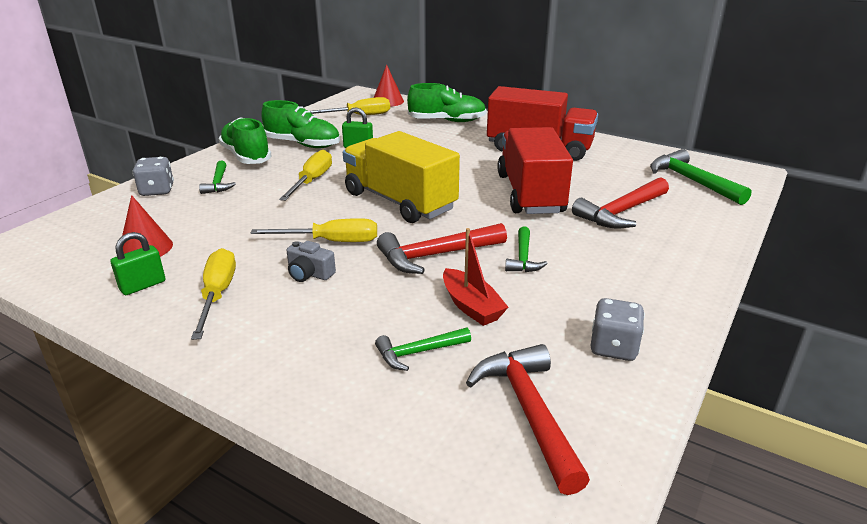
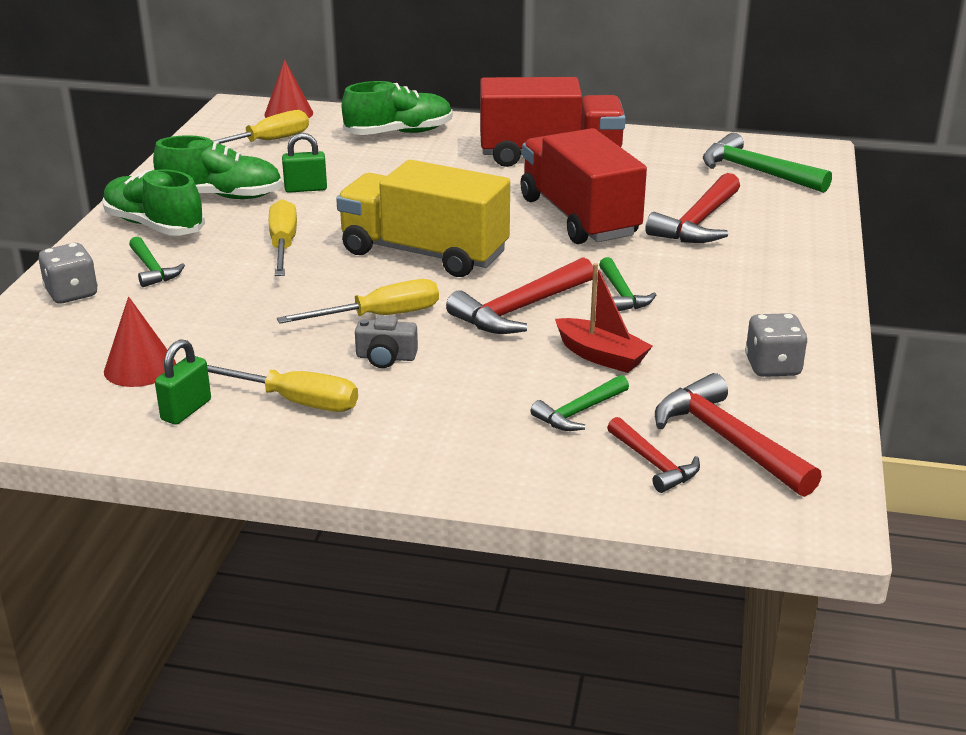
camera: 20 degrees left, 0 degrees up
yellow screwdriver [191,248,236,340] -> yellow screwdriver turned 135 degrees clockwise [207,365,358,412]
none -> red hammer [607,417,700,493]

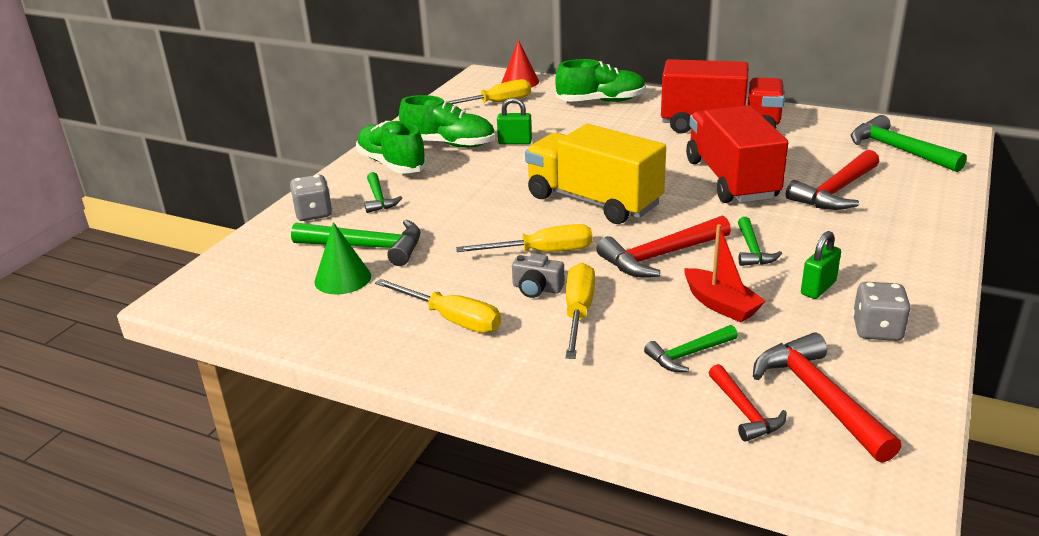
camera: 15 degrees right, 0 degrees up
red cone [104,297,176,387] -> green cone [314,222,371,294]
green padlock [155,339,211,425] -> green padlock moved to [801,231,841,299]
yellow screwdriver [269,199,297,276] -> yellow screwdriver moved to [565,263,595,359]
none -> green hammer [291,219,420,266]

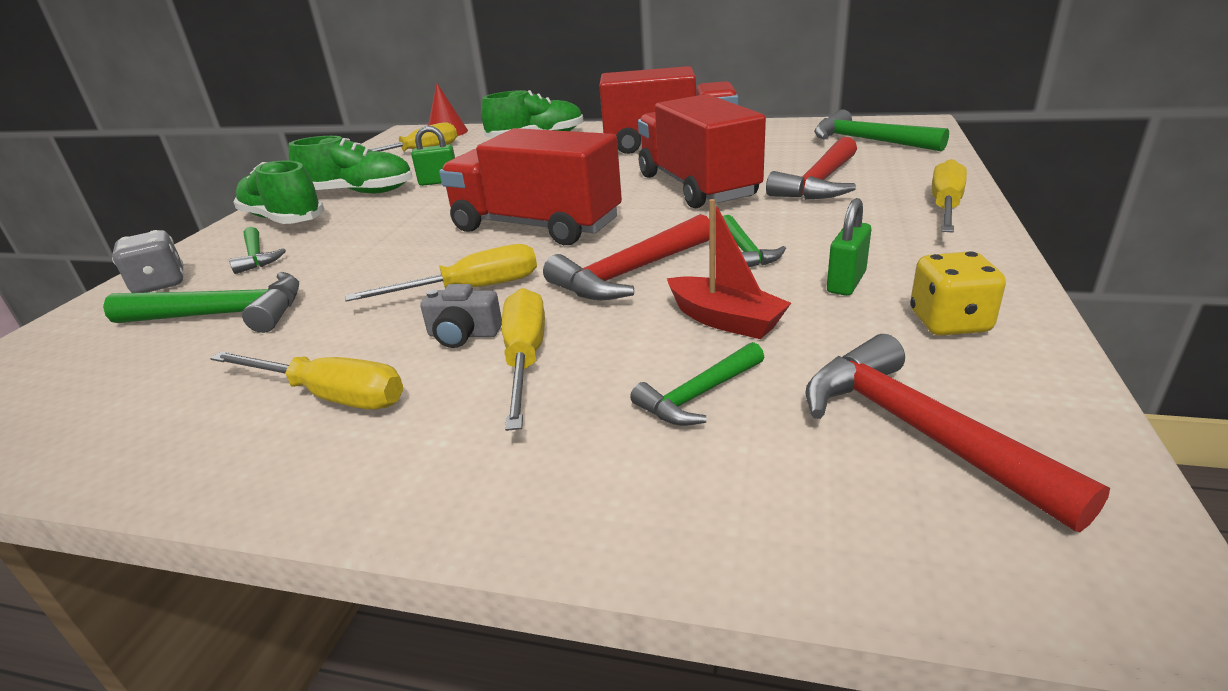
camera: 10 degrees left, 0 degrees up
green cone [314,222,371,294] -> none
yellow truck [525,124,666,224] -> red truck [439,128,622,245]
red hammer [709,364,787,442] -> none
grey dice [852,282,911,341] -> yellow dice [910,251,1006,336]
none -> yellow screwdriver [932,159,967,233]

